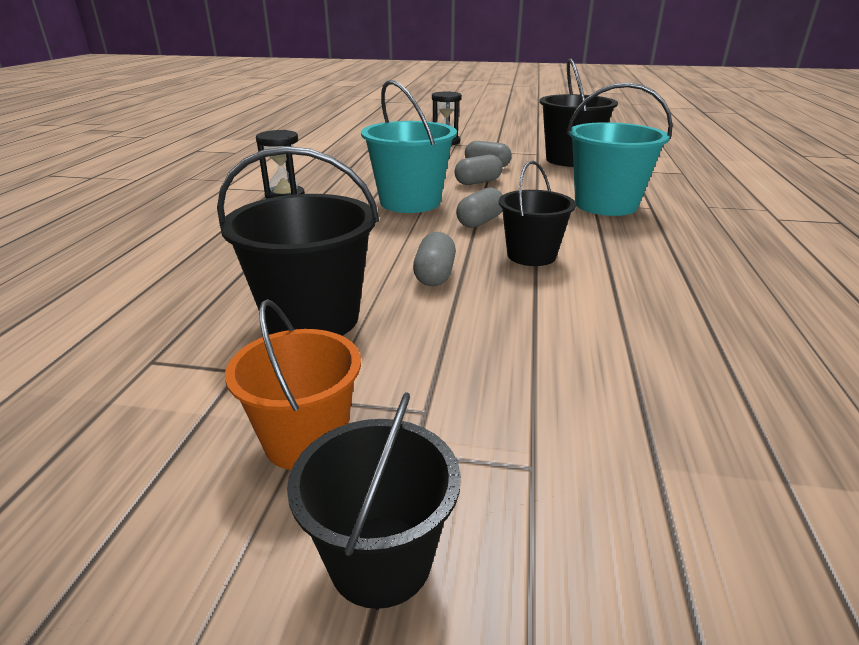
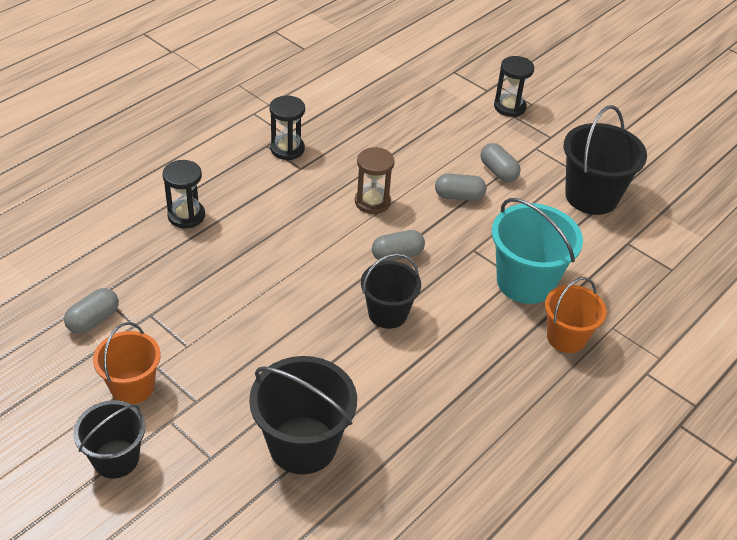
camera: 30 degrees right, 15 degrees up
black bucket [217,146,379,336] -> black bucket moved to [249,356,357,474]
turquoise bucket [361,80,457,213] -> brown hourglass [355,147,395,214]
grey capsule [413,232,456,286] -> grey capsule moved to [64,288,119,334]
none -> black hourglass [163,160,205,228]
none -> orange bucket [545,277,606,353]

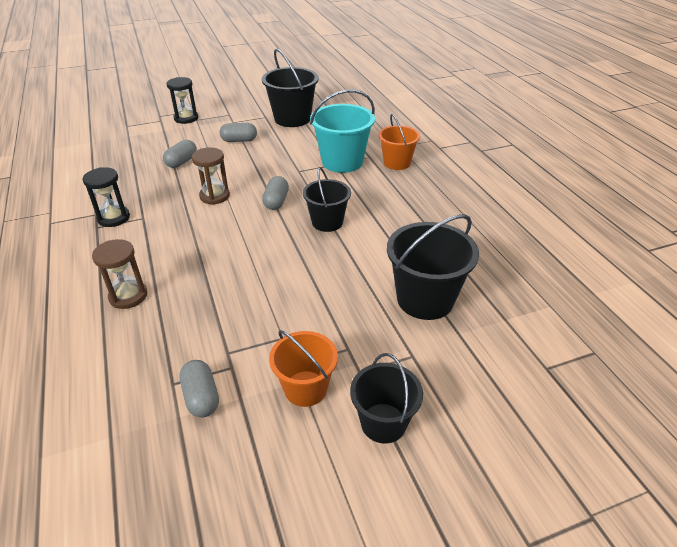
camera: 60 degrees left, 5 degrees down
black hourglass [163,160,205,228] -> brown hourglass [92,239,147,309]
grey capsule [435,174,486,201] -> grey capsule moved to [163,140,197,168]

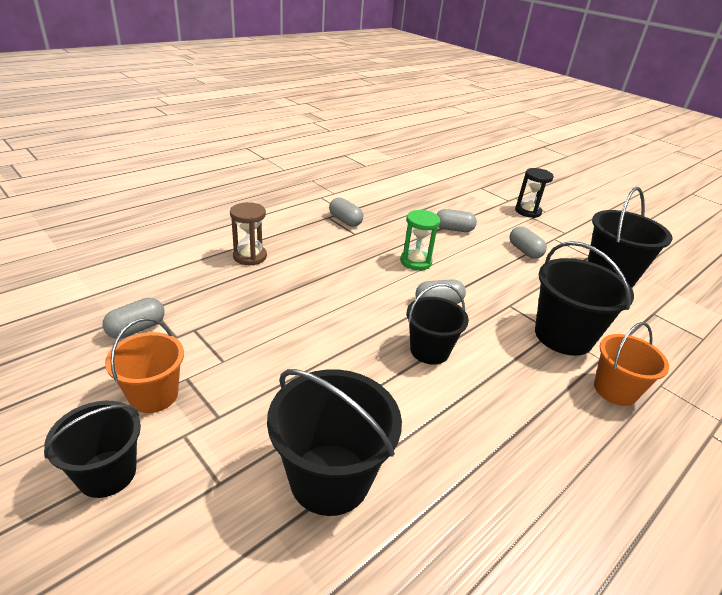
camera: 65 degrees right, 5 degrees down
black hourglass [83,167,130,227] -> grey capsule [329,197,363,227]
brown hourglass [192,147,230,205] -> green hourglass [400,210,440,271]
turquoise bucket [310,90,375,173] -> black bucket [535,241,634,356]

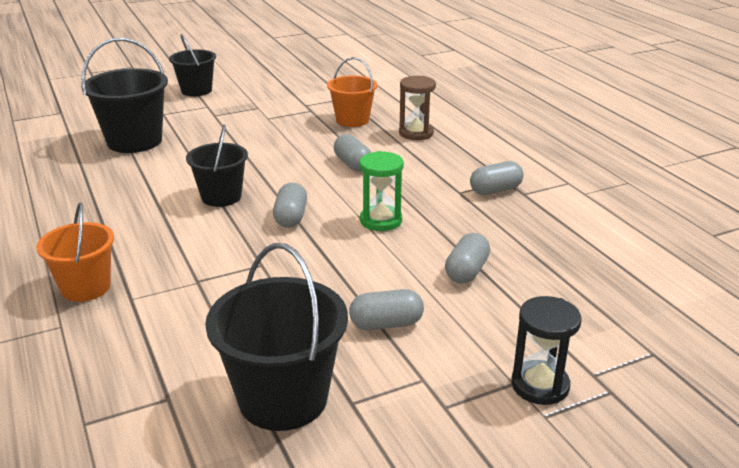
camera: 110 degrees right, 5 degrees down
grey capsule [103,298,165,339] -> grey capsule moved to [334,134,371,171]
orange bucket [105,318,184,413] -> orange bucket moved to [327,57,377,127]
black bucket [535,241,634,356] -> none

